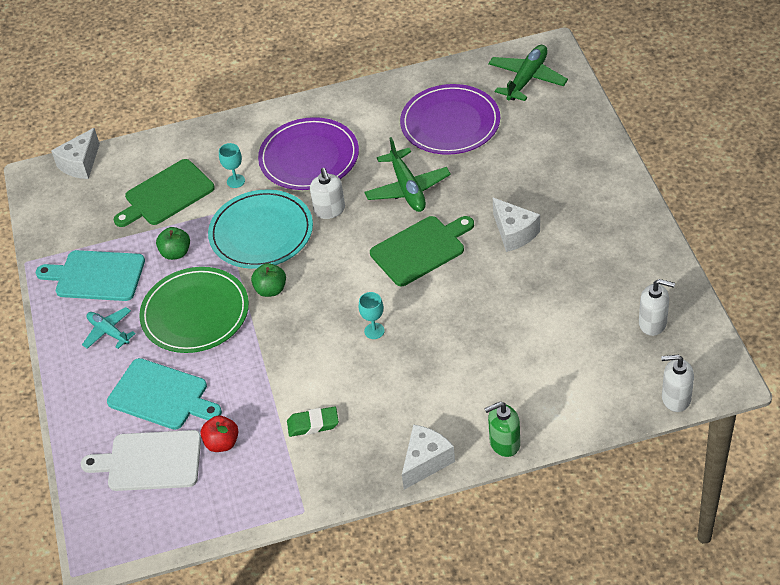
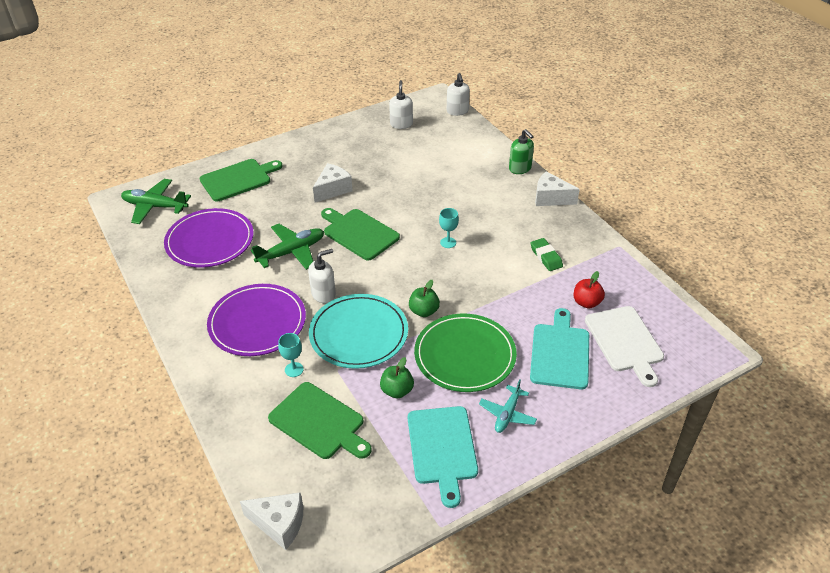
camera: 110 degrees left, 5 degrees down
none -> green cutting board [199,159,282,201]

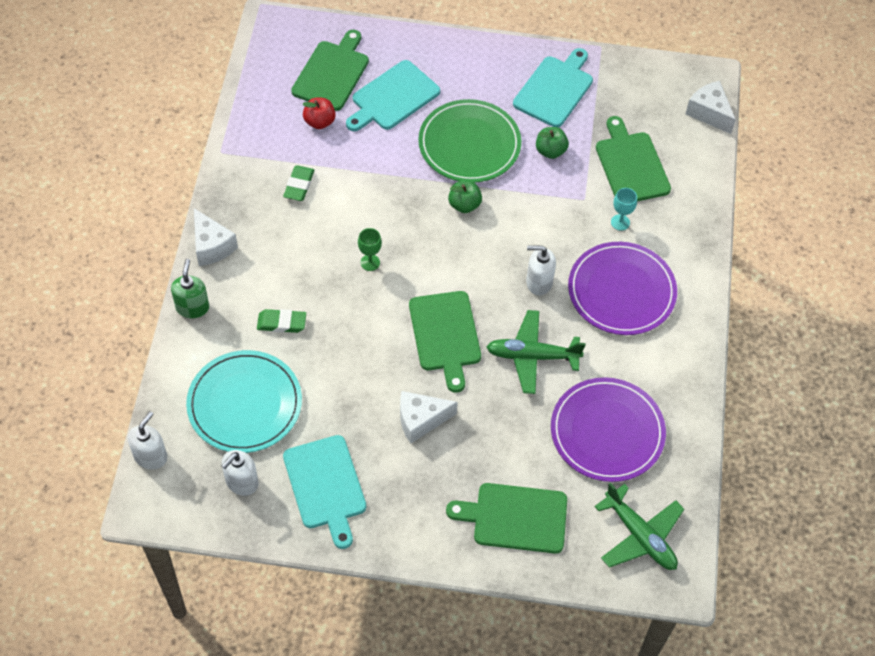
camera: 145 degrees left, 15 degrees up
turquoise plate [309,294,408,369] -> turquoise plate moved to [186,350,302,453]
turquoise goblet [439,208,459,248] -> green goblet [358,228,382,271]
turquoise plane [479,379,537,433] -> none
white cutting board [585,306,664,387] -> green cutting board [291,30,369,111]
none -> green eraser [257,309,306,333]
none -> turquoise cutting board [283,435,366,549]

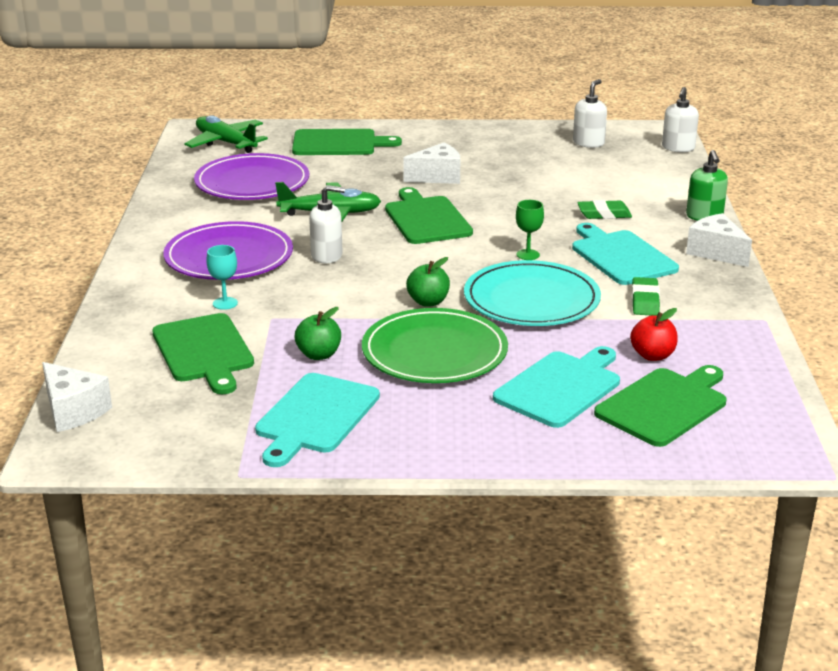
camera: 175 degrees right, 30 degrees down
turquoise plate [186,350,302,453] -> turquoise plate moved to [464,260,601,326]
turquoise cutting board [283,435,366,549] -> turquoise cutting board moved to [572,223,679,285]
green cutting board [291,30,369,111] -> green cutting board turned 150 degrees counterclockwise [594,365,726,447]

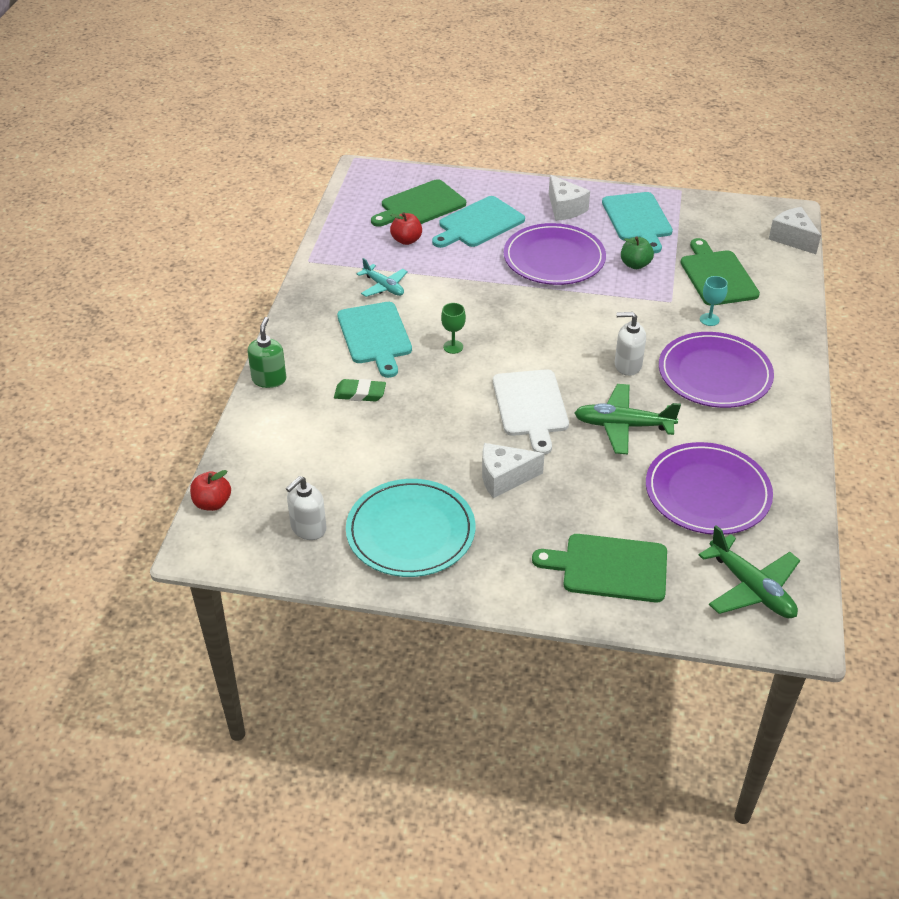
camera: 170 degrees left, 15 degrees up
turquoise cutting board [255,373,380,467] -> turquoise cutting board turned 135 degrees clockwise [602,192,673,253]
green plate [362,308,508,383] -> purple plate [504,223,606,285]
green cutting board [385,187,473,244] -> white cutting board [493,369,569,455]
green apple [406,257,450,307] -> none
turquoise plate [464,260,601,326] -> turquoise plate moved to [346,479,475,577]
green eraser [632,277,660,316] -> turquoise plane [357,258,408,297]
white soap dispenser [662,87,699,152] -> red apple [190,470,231,511]
white cheese [686,213,752,267] -> white cheese moved to [549,175,590,221]

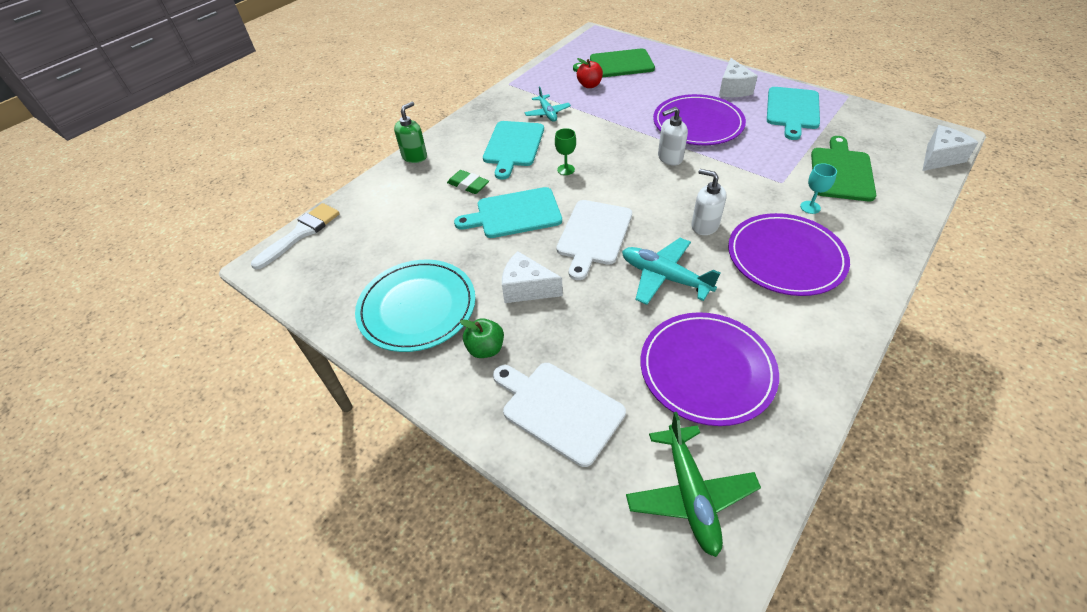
camera: 30 degrees right, 5 degrees up
red apple [190,470,231,511] -> white brush [251,203,340,270]
white soap dispenser [286,476,327,540] -> white soap dispenser moved to [658,107,688,166]
turquoise cutting board [432,196,525,248] -> turquoise cutting board moved to [454,187,562,238]
green cutting board [532,534,667,602] -> white cutting board [493,363,626,467]
green plane [574,384,681,454] -> turquoise plane [622,238,721,305]
green apple [621,236,654,269] -> green apple moved to [460,318,504,358]
white cheese [769,207,821,254] -> white cheese turned 60 degrees clockwise [922,125,979,171]

